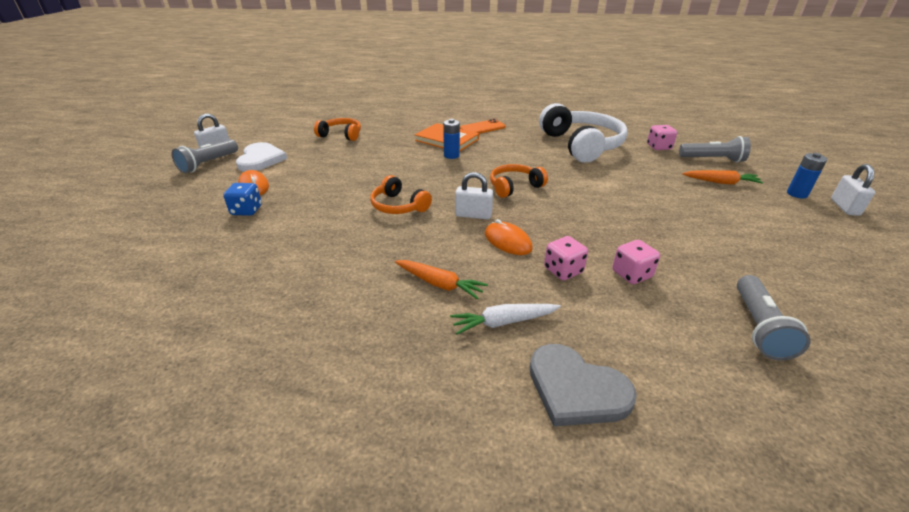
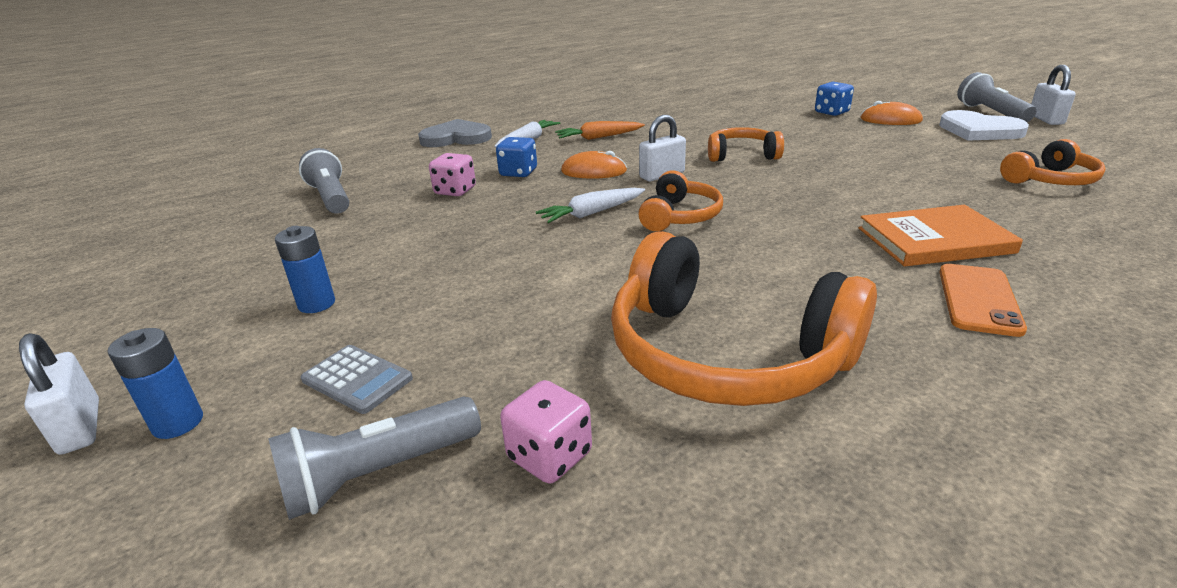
camera: 140 degrees right, 5 degrees down
blue battery [443,119,460,159] -> blue battery moved to [275,226,335,313]
white headphones [539,103,628,163] -> orange headphones [611,231,877,406]
pink dice [544,236,588,280] -> blue dice [496,137,537,177]
orange carrot [682,170,764,185] -> grey calculator [301,345,413,414]
none -> white carrot [536,188,645,223]

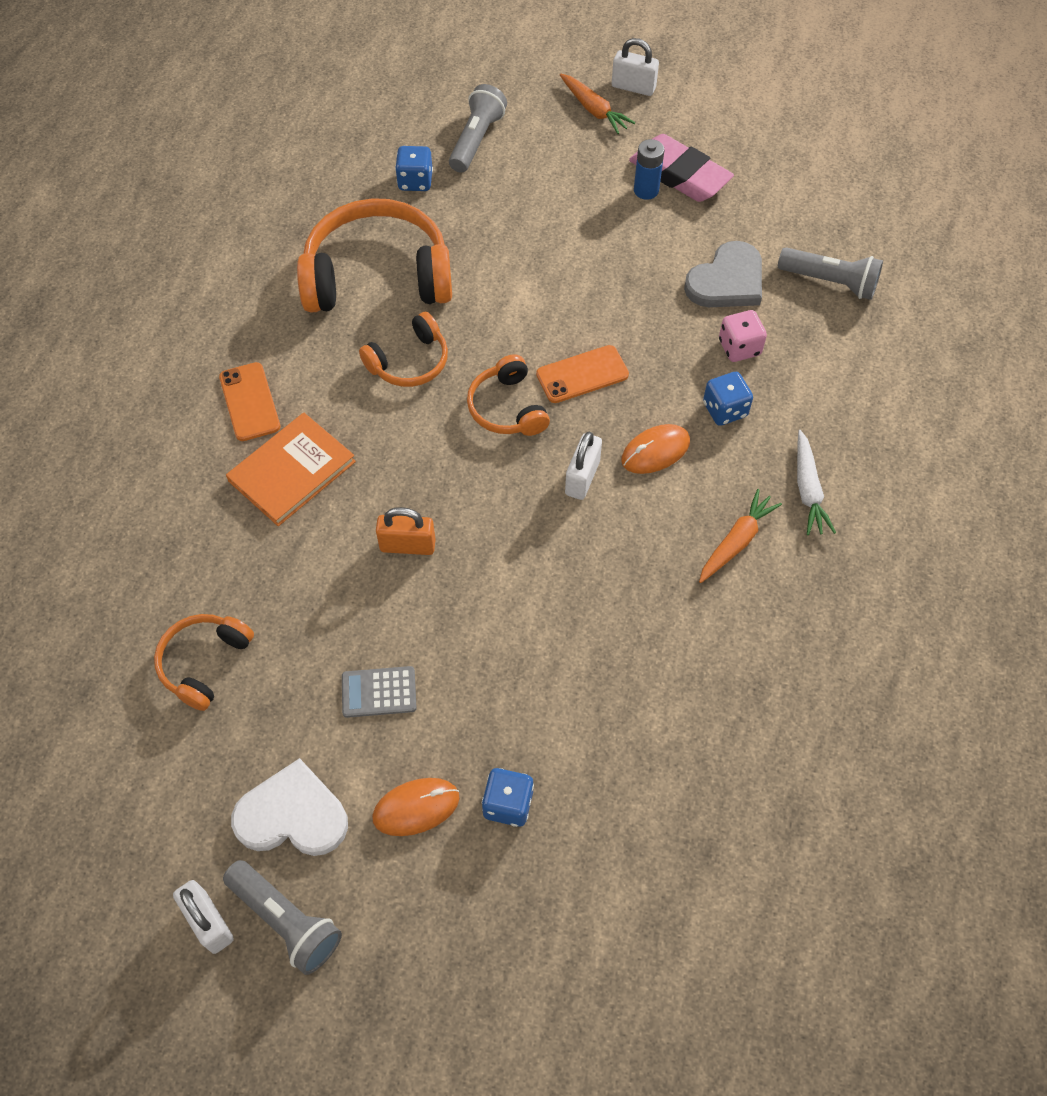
camera: 140 degrees right, 30 degrees up
blue battery [108,328,203,439] -> orange carrot [560,73,635,134]
grey calculator [301,345,413,414] -> grey calculator moved to [342,666,417,718]
grey heart [418,119,492,147] -> grey heart moved to [684,241,762,307]
pink dice [500,380,592,483] -> blue dice [395,146,433,191]
white carrot [536,188,645,223] -> orange phone [536,345,629,403]
orange headphones [708,127,784,162] -> orange headphones moved to [359,312,448,387]
none -> orange padlock [376,507,436,555]
none -> pink eraser [629,134,734,202]

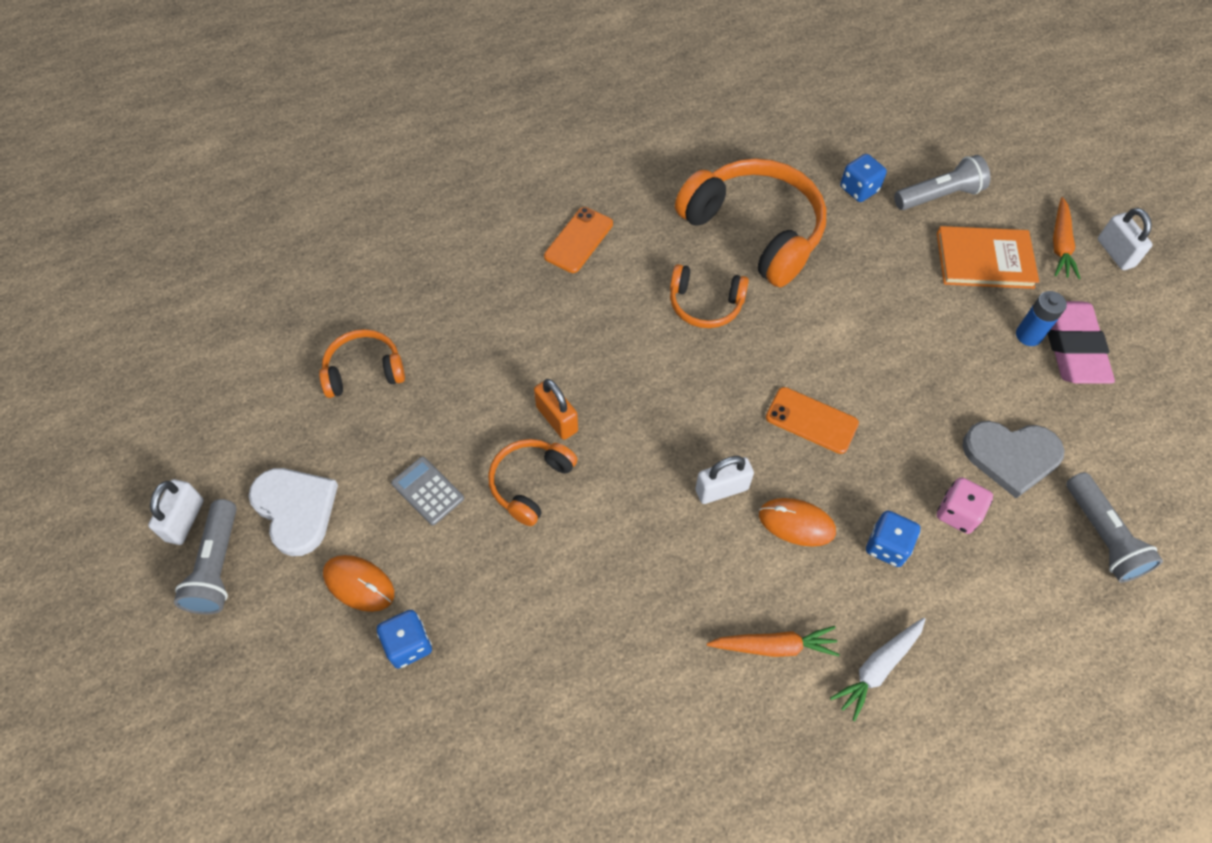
camera: 50 degrees right, 0 degrees up
orange book [226,413,356,526] -> orange book moved to [937,226,1039,289]
orange headphones [467,354,550,436] -> orange headphones moved to [488,439,577,526]

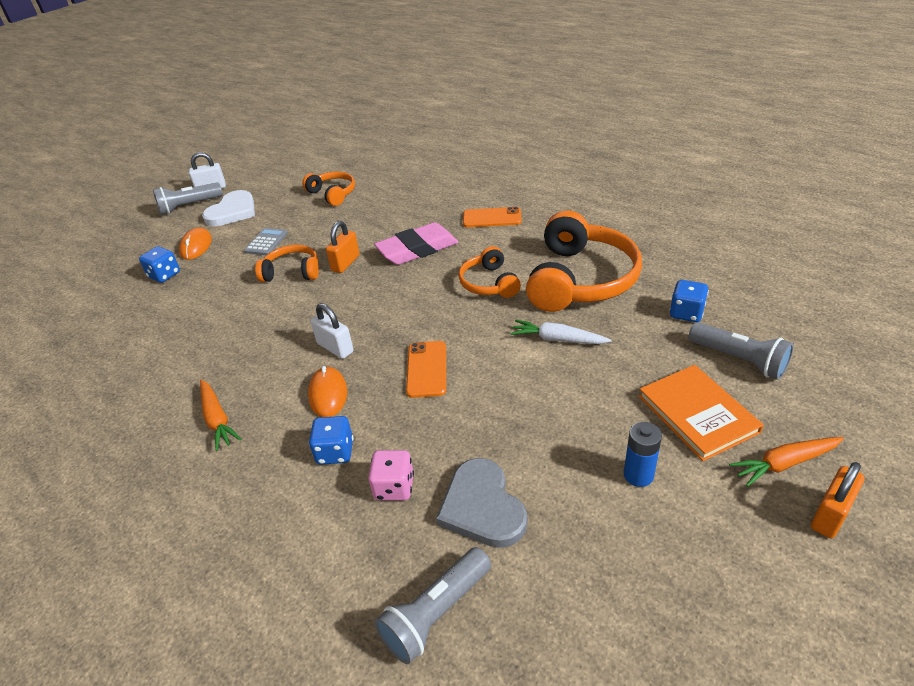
camera: 65 degrees right, 20 degrees down
white carrot [830,618,925,721] -> white carrot moved to [510,320,611,344]
pink eraser [1048,301,1115,384] -> pink eraser moved to [374,222,458,265]
white padlock [1098,208,1153,270] -> orange padlock [811,462,865,538]

